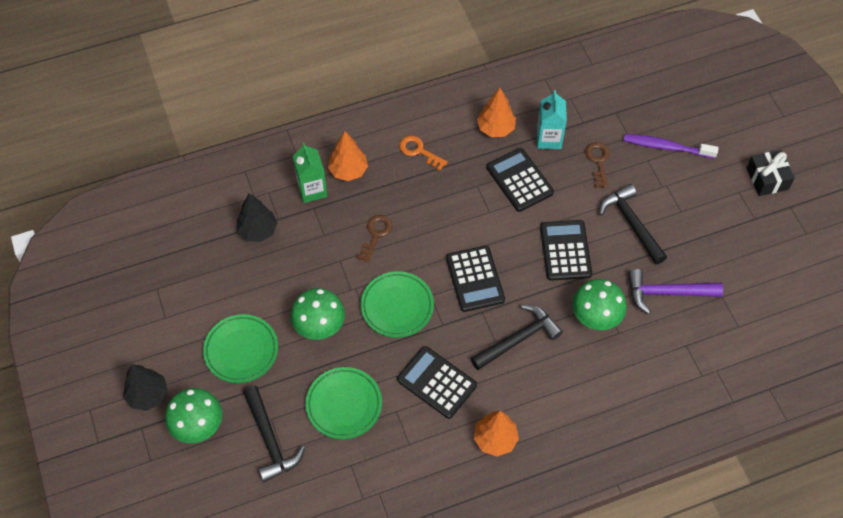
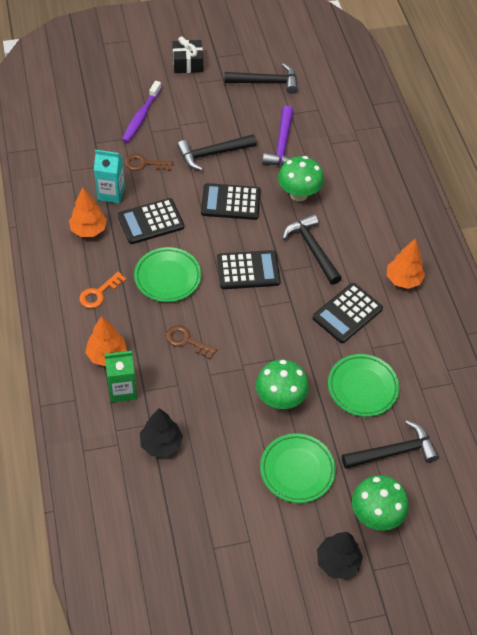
camera: 85 degrees left, 5 degrees down
green plate [361,271,434,338] -> green plate moved to [134,247,201,302]
none -> black hammer [224,63,298,94]

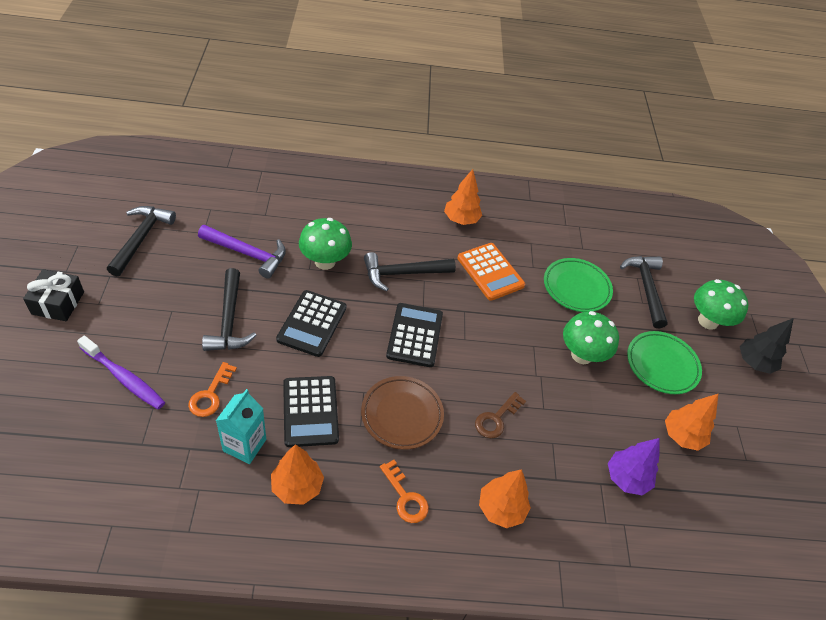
camera: 80 degrees left, 5 degrees down
green carton [105,350,137,402] -> none
brown key [125,154,173,171] -> orange key [188,362,237,417]
green plate [134,247,201,302] -> brown plate [361,376,444,450]
black tree [140,408,183,457] -> purple tree [608,438,659,495]
black calculator [313,283,383,343] -> orange calculator [457,243,525,301]
none -> orange tree [665,394,718,451]

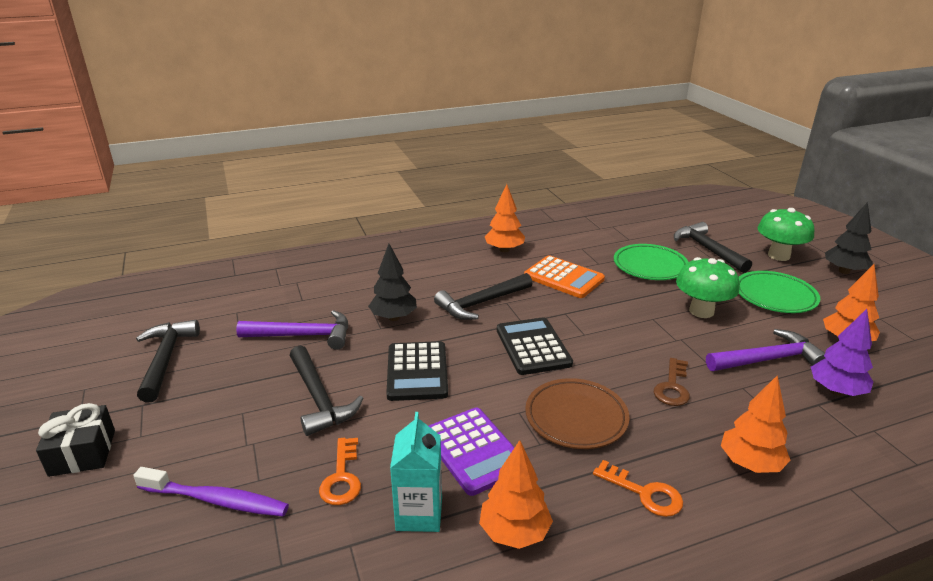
camera: 15 degrees left, 20 degrees down
black calculator [283,376,339,447] -> purple calculator [429,408,515,496]
green mushroom [299,218,352,270] -> black tree [368,244,417,321]
none -> purple hammer [706,329,825,371]

